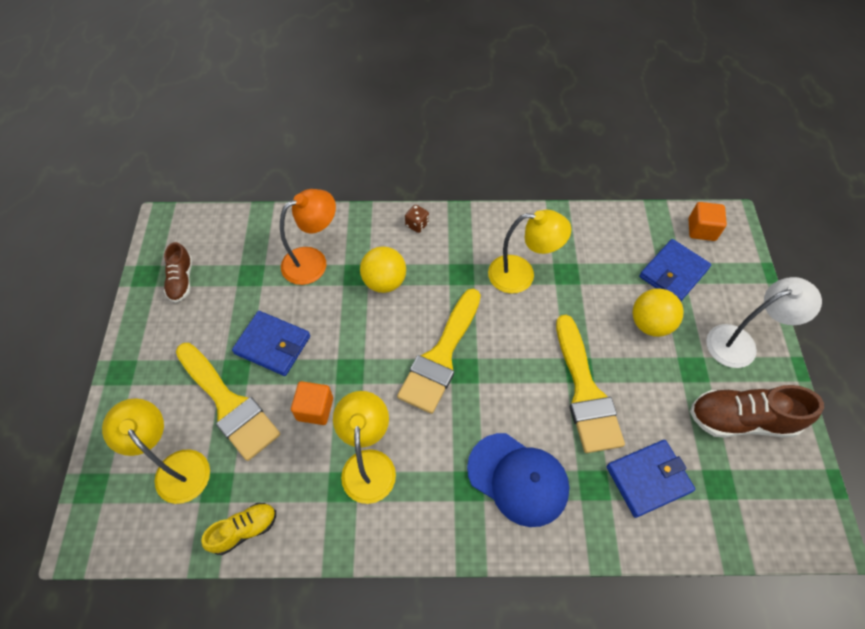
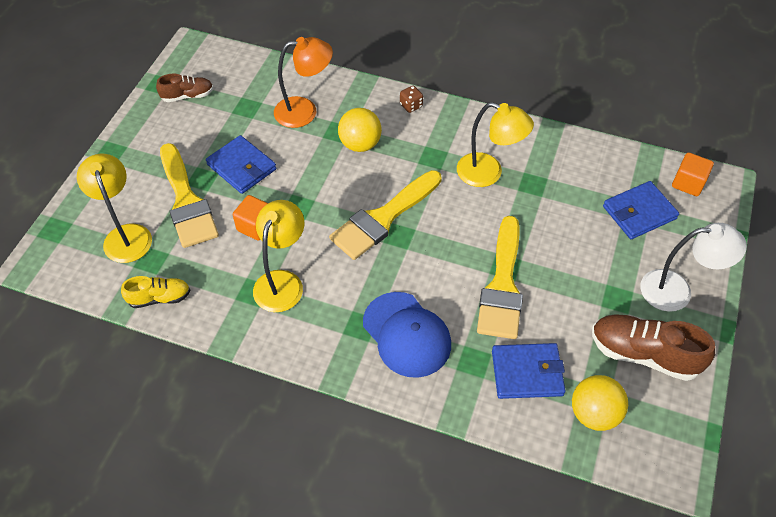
camera: 20 degrees right, 5 degrees down
brown shoe [164,242,192,303] -> brown shoe turned 120 degrees counterclockwise [156,74,213,102]
yellow ball [633,288,684,337] -> yellow ball moved to [572,375,628,431]

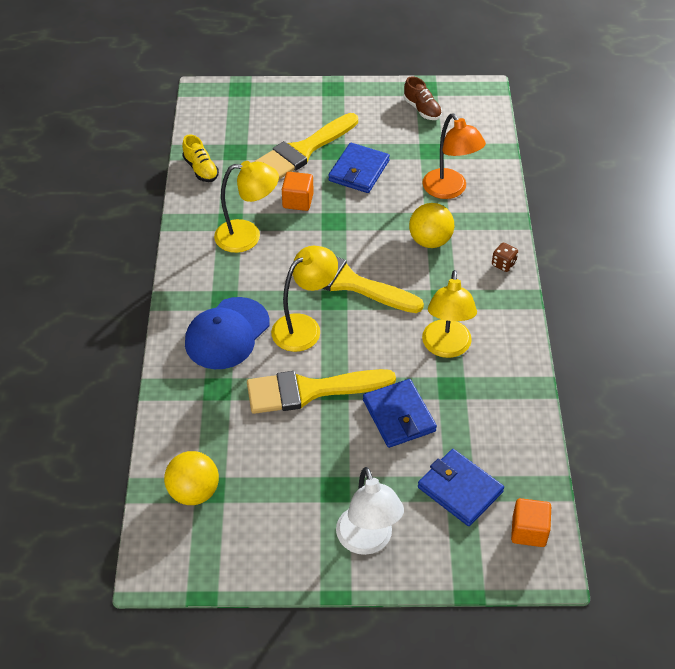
camera: 70 degrees right, 5 degrees down
yellow lamp [77,154,152,263] -> yellow lamp moved to [271,246,338,352]
blue wallet [492,343,566,399] -> blue wallet moved to [363,379,437,448]
brown shoe [592,314,715,381] -> none

